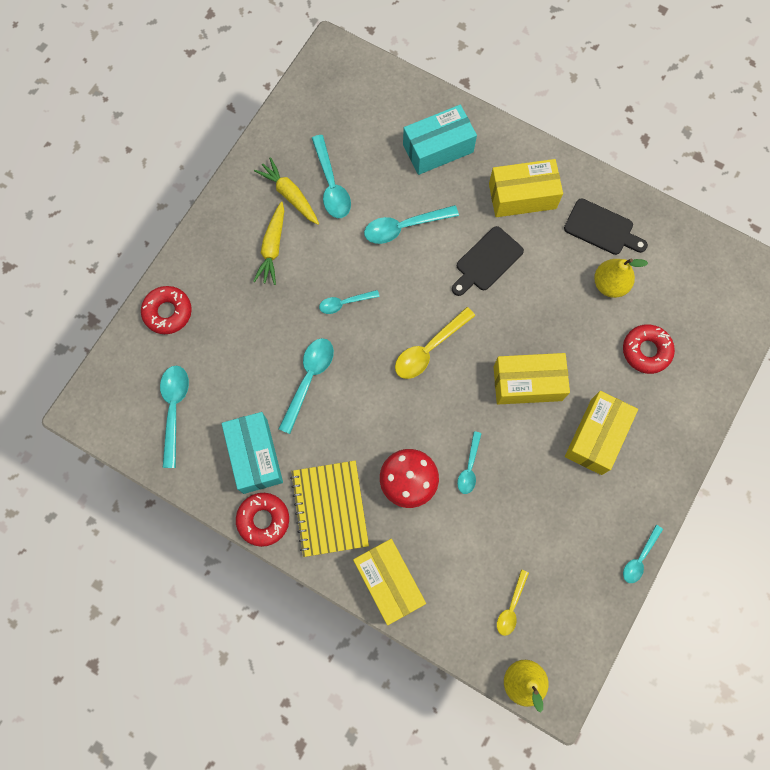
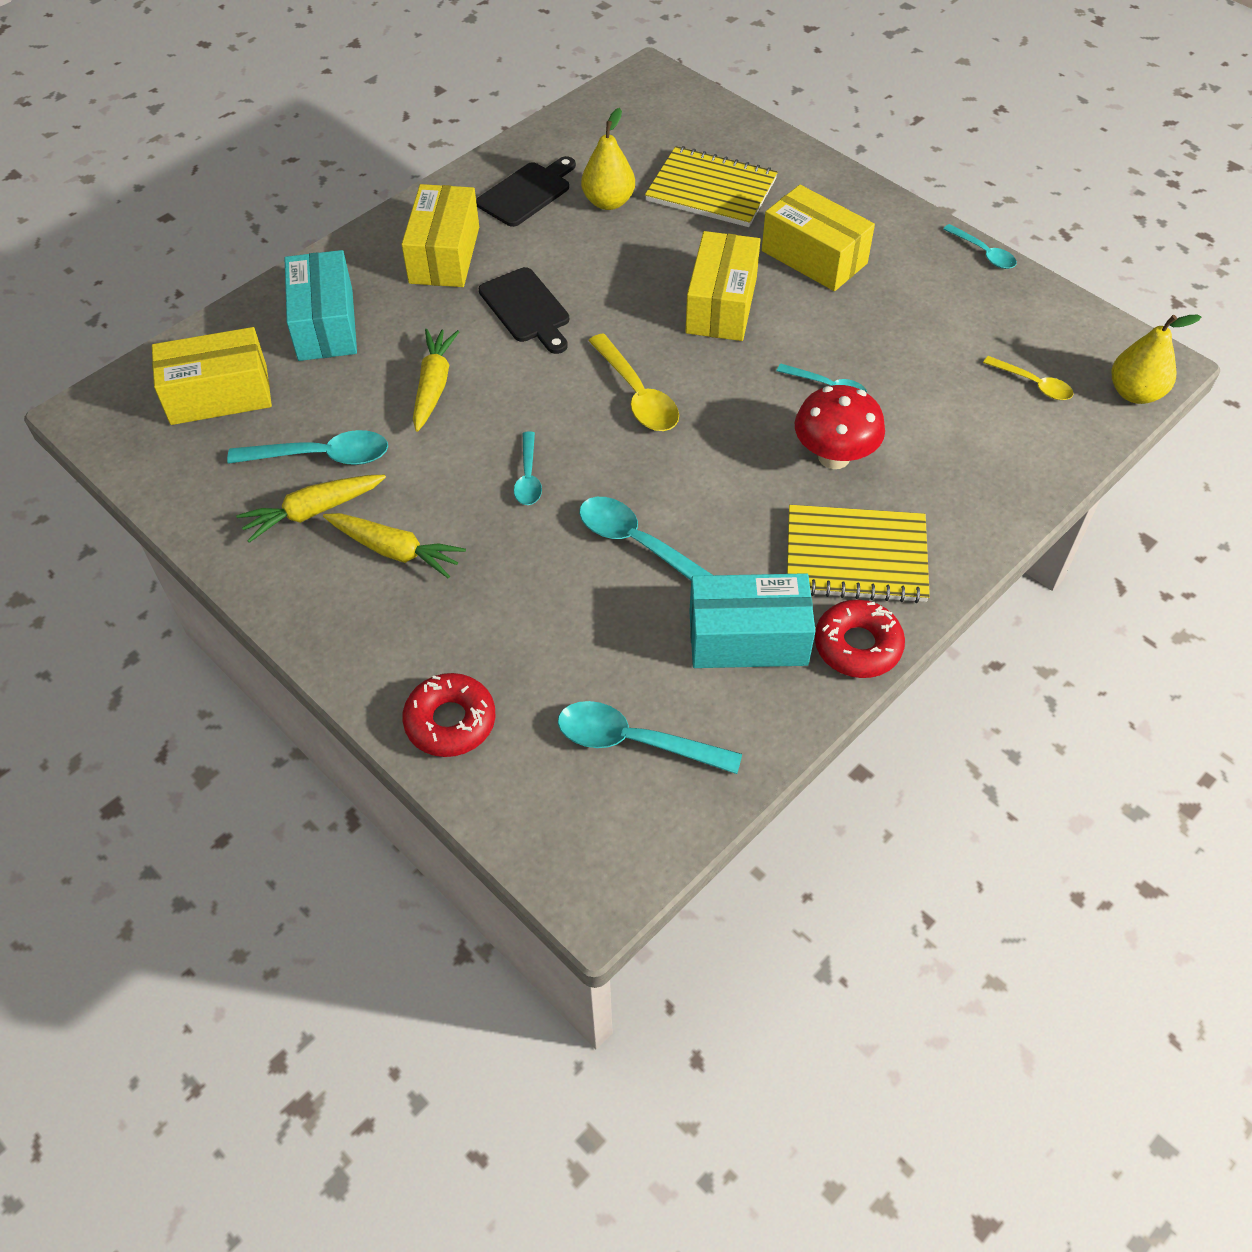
camera: 75 degrees left, 20 degrees down
yellow box [353,539,426,625] -> yellow box moved to [152,327,272,425]
turquoise spoon [364,205,459,244] -> yellow carrot [413,329,459,432]
red donut [623,324,675,374] -> yellow notebook [645,146,778,227]

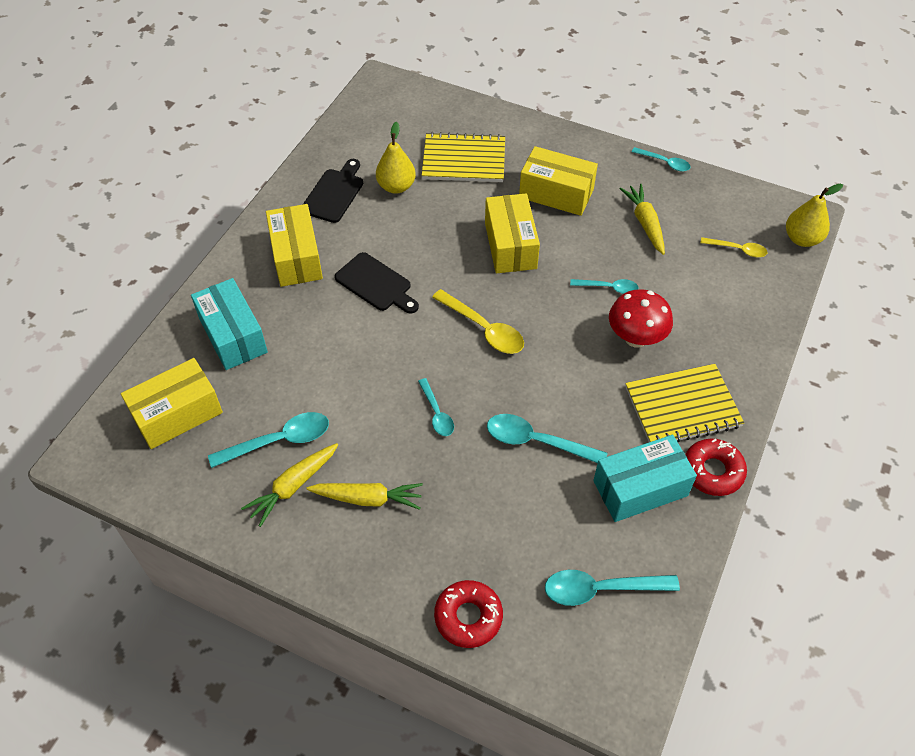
camera: 20 degrees left, 0 degrees up
yellow carrot [413,329,459,432] -> yellow carrot moved to [620,184,665,255]

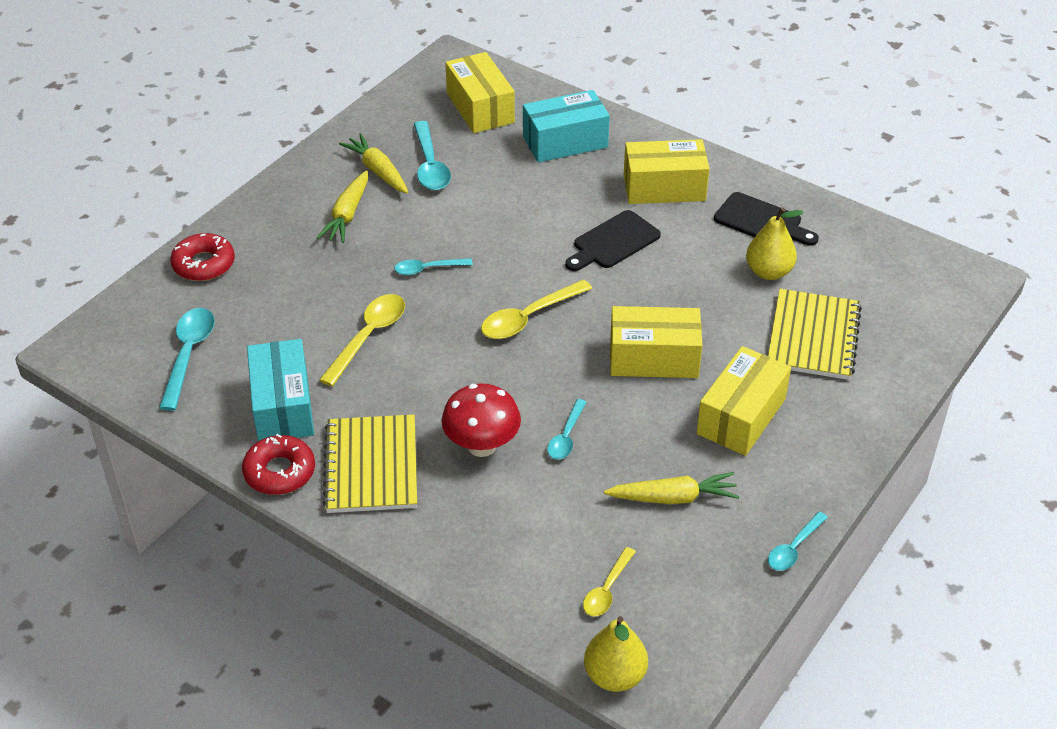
camera: 100 degrees right, 10 degrees down
turquoise spoon [487,414,608,463] -> yellow spoon [319,294,405,386]

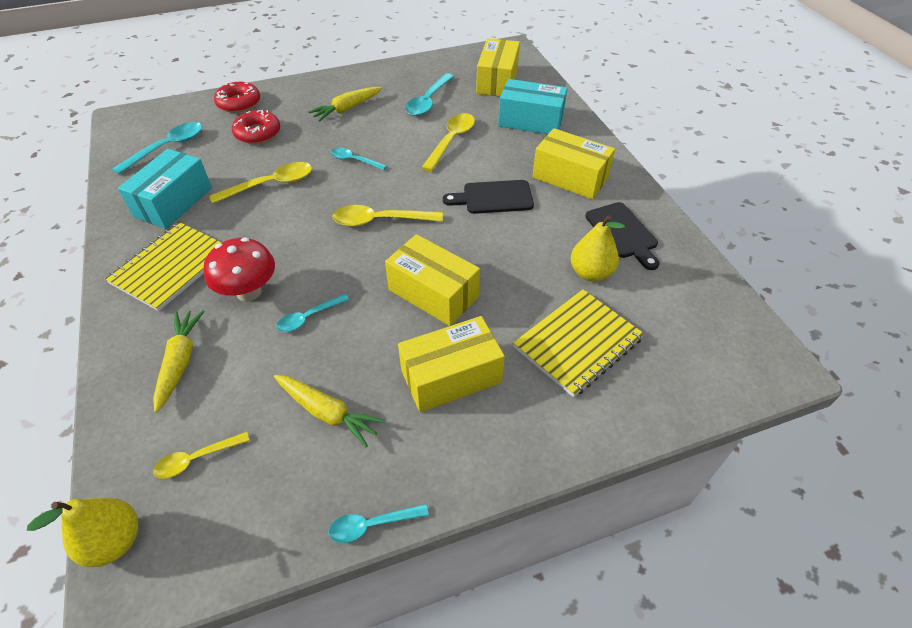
camera: 35 degrees right, 5 degrees up
red donut [242,434,315,495] -> red donut moved to [232,110,280,144]
yellow carrot [339,133,409,194] -> yellow carrot moved to [153,310,205,413]
none -> yellow spoon [421,113,475,172]

